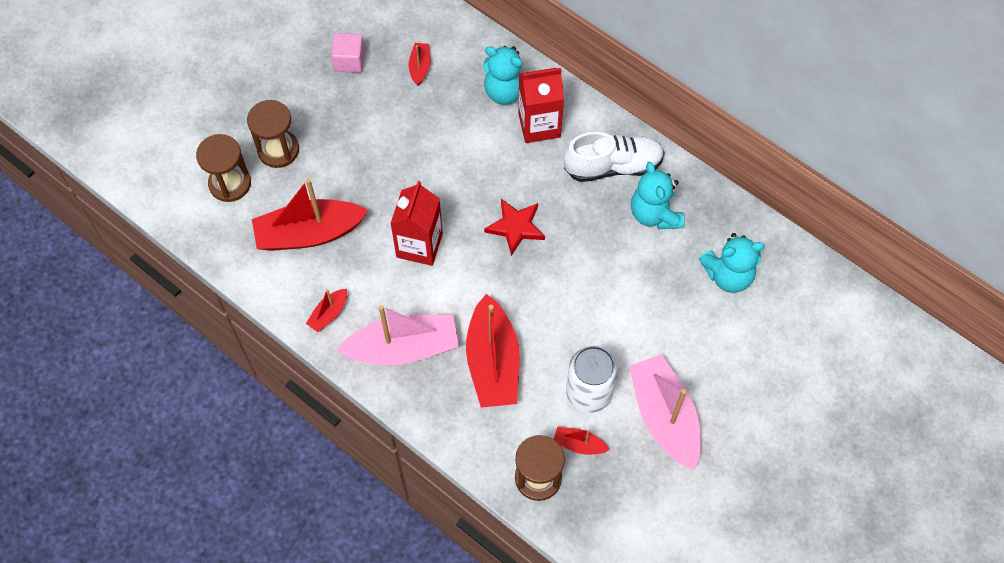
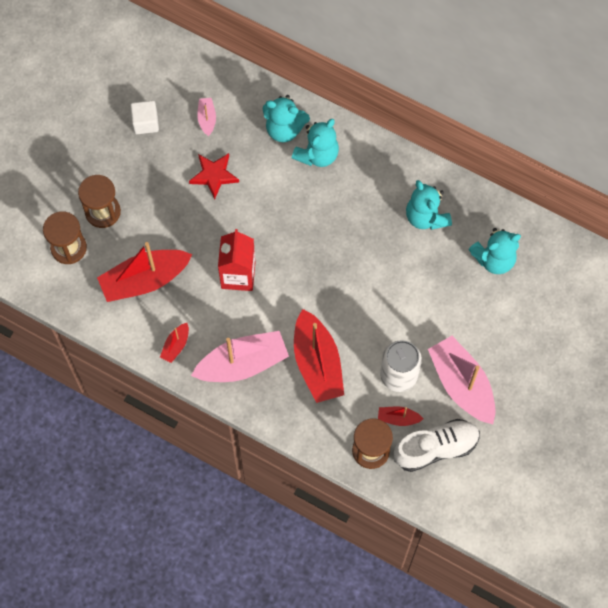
camera: 10 degrees left, 5 degrees up
pink cube [331,33,365,73] -> white cube [130,100,159,134]
red boat [409,43,430,86] -> pink boat [197,98,216,136]
red star [484,199,545,256] -> red star moved to [189,153,239,200]
red carton [518,68,564,143] -> turquoise teddy bear [292,119,339,167]
white shoe [564,132,665,182] -> white shoe moved to [393,419,480,472]

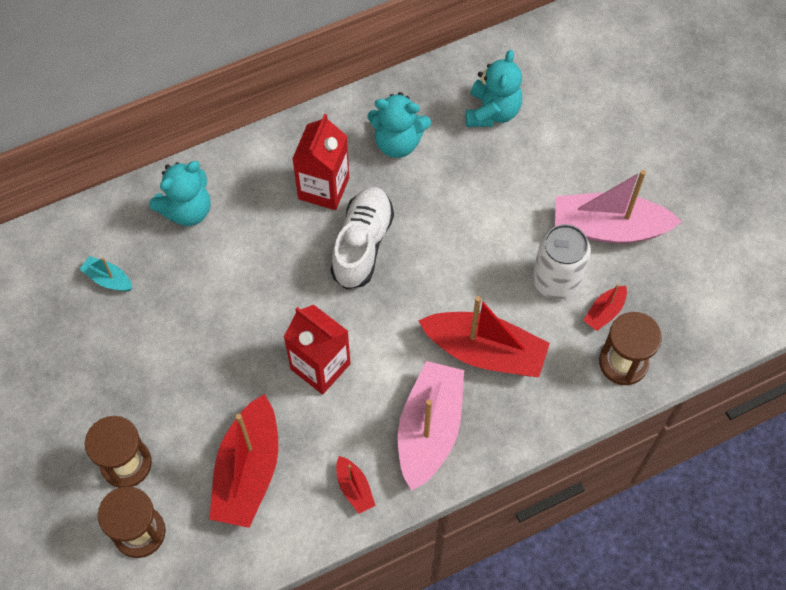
camera: 55 degrees left, 5 degrees down
white cube [130,100,159,134] -> none
red star [189,153,239,200] -> none
pink boat [197,98,216,136] -> turquoise boat [80,256,133,291]
turquoise teddy bear [292,119,339,167] -> none
white shoe [393,419,480,472] -> white shoe moved to [331,187,394,290]
none -> red carton [292,114,349,210]

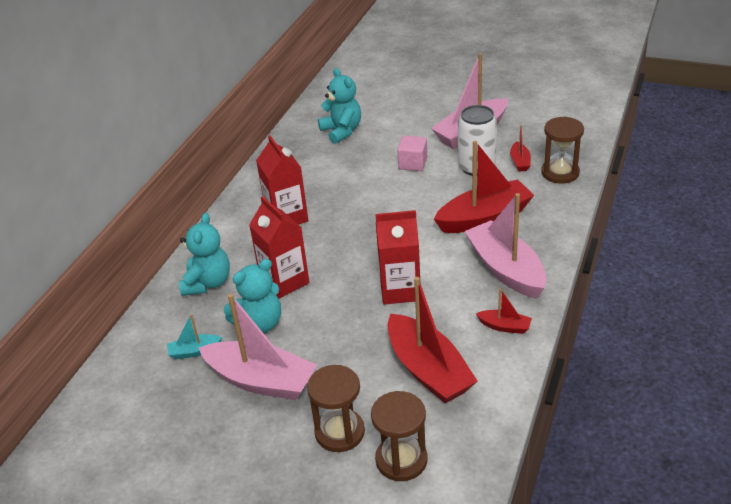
camera: 40 degrees left, 25 degrees down
white shoe [331,187,394,290] -> none
turquoise teddy bear [367,92,431,158] -> turquoise teddy bear moved to [224,259,281,333]
none -> pink boat [199,294,317,400]
none -> red carton [249,196,309,299]
none -> pink cube [397,136,427,171]

